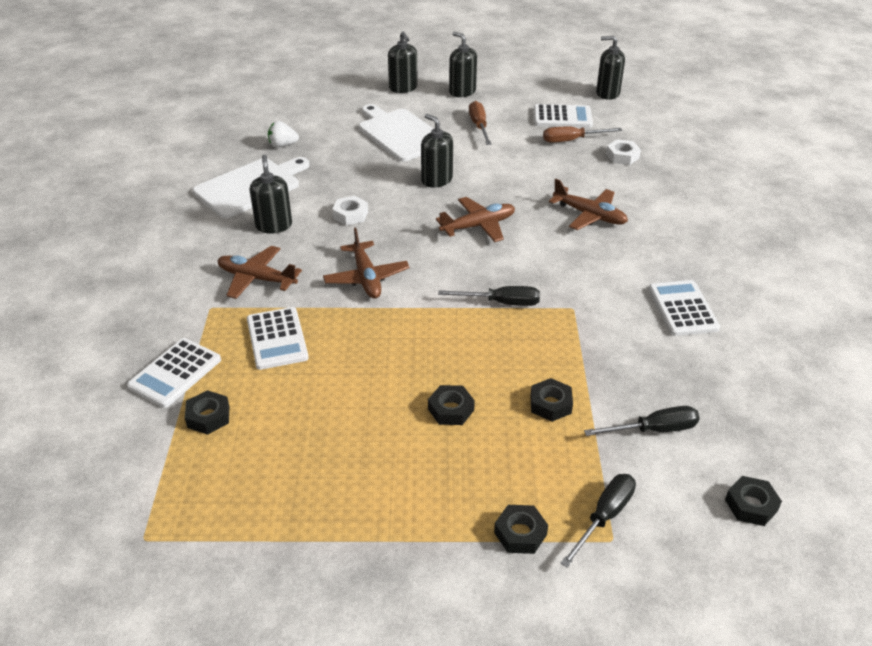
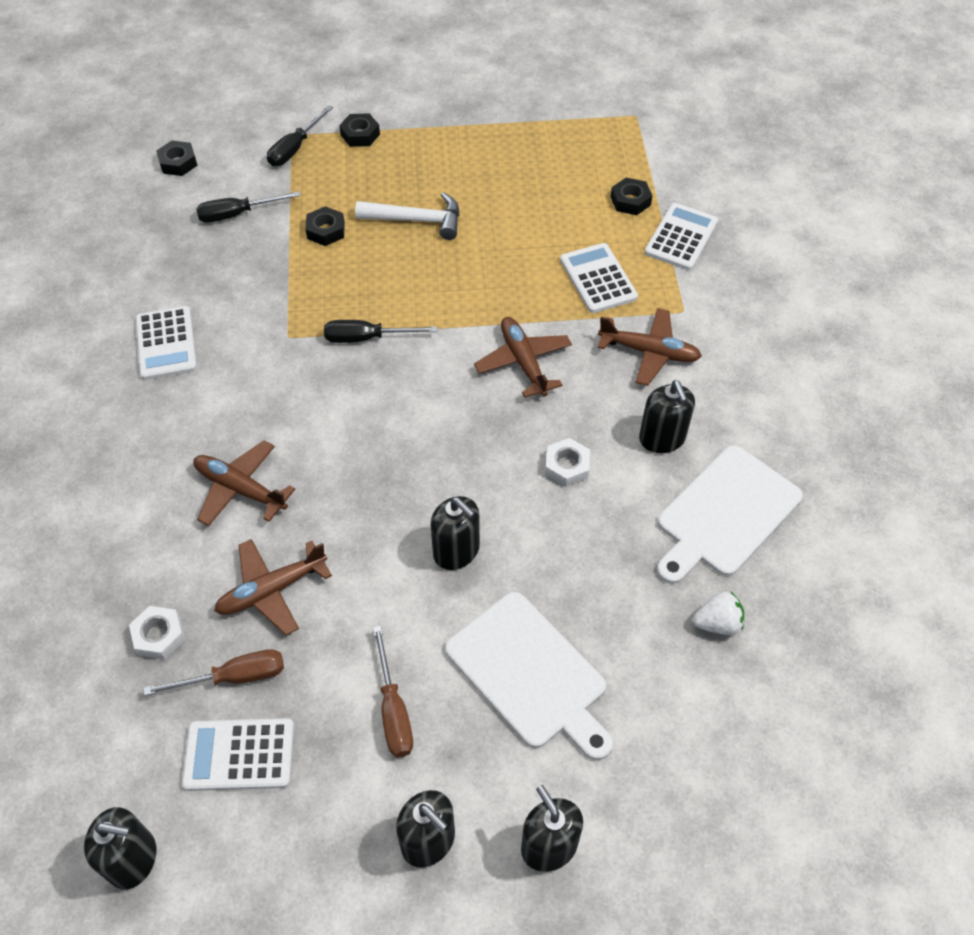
camera: 175 degrees right, 15 degrees up
black nut [428,385,475,425] -> white hammer [355,192,459,240]
brown plane [436,197,515,242] -> brown plane moved to [214,539,332,636]

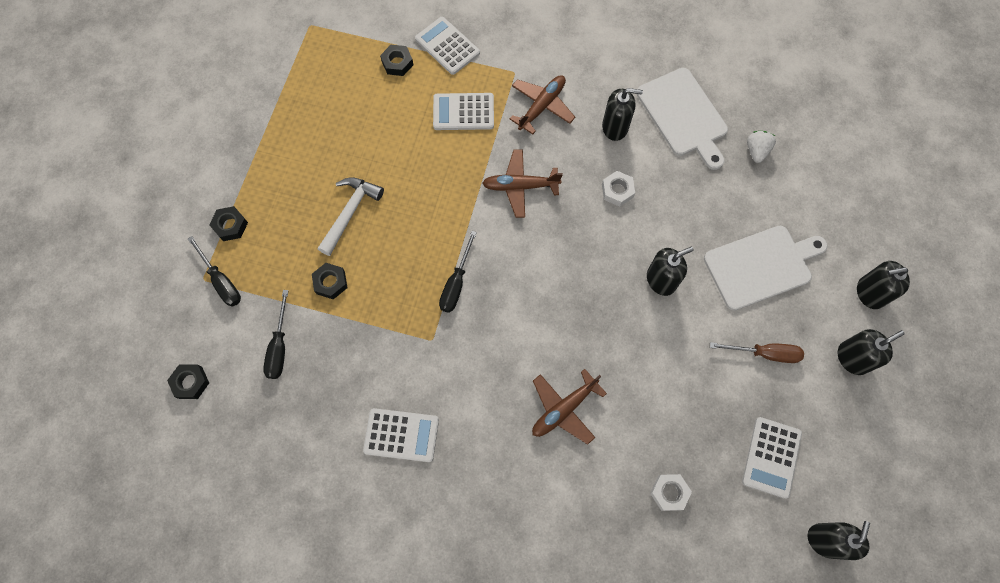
camera: 70 degrees left, 15 degrees up
brown screwdriver [144,649,284,696] -> none
brown plane [214,539,332,636] -> none

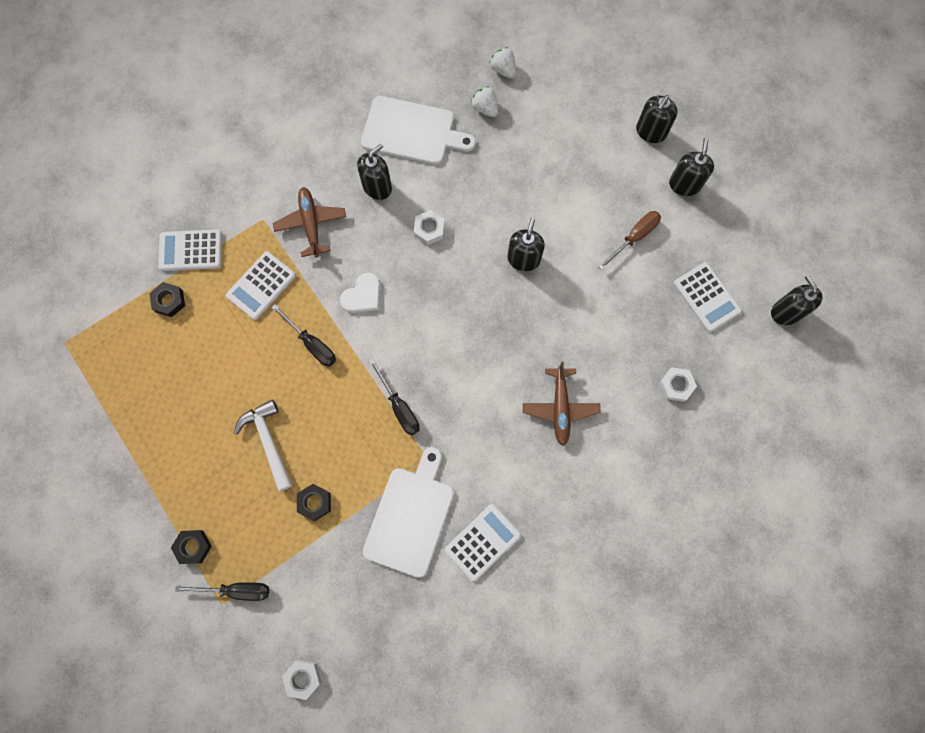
camera: 50 degrees left, 5 degrees up
black nut [167,364,209,399] -> white nut [282,659,322,700]
black screwdriver [263,290,289,379] -> black screwdriver moved to [271,304,336,367]
brown plane [482,149,563,218] -> white heart [340,273,380,313]
white cutting board [704,226,828,311] -> white cutting board moved to [363,447,454,578]
none -> white strawberry [490,47,516,78]

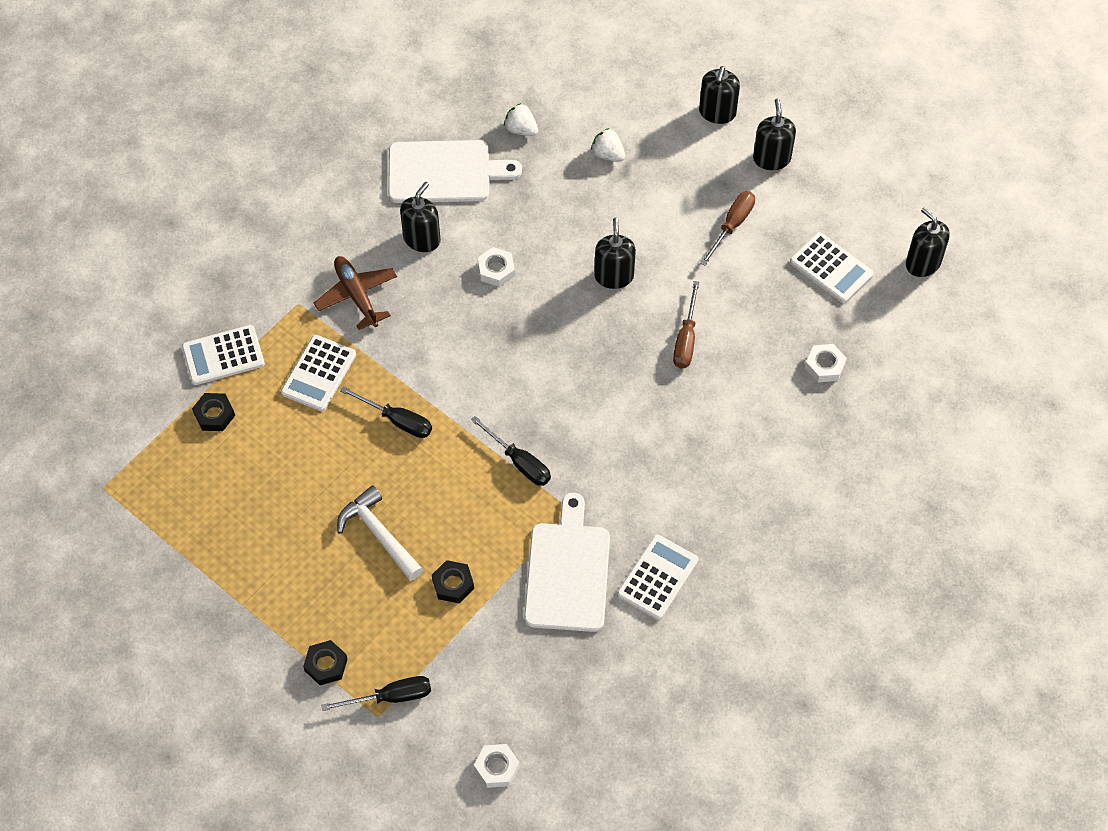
camera: 15 degrees left, 15 degrees down
white heart [340,273,380,313] -> none
white strawberry [490,47,516,78] -> white strawberry moved to [591,128,625,162]
brown plane [523,362,601,446] -> none
none -> brown screwdriver [673,281,700,368]

